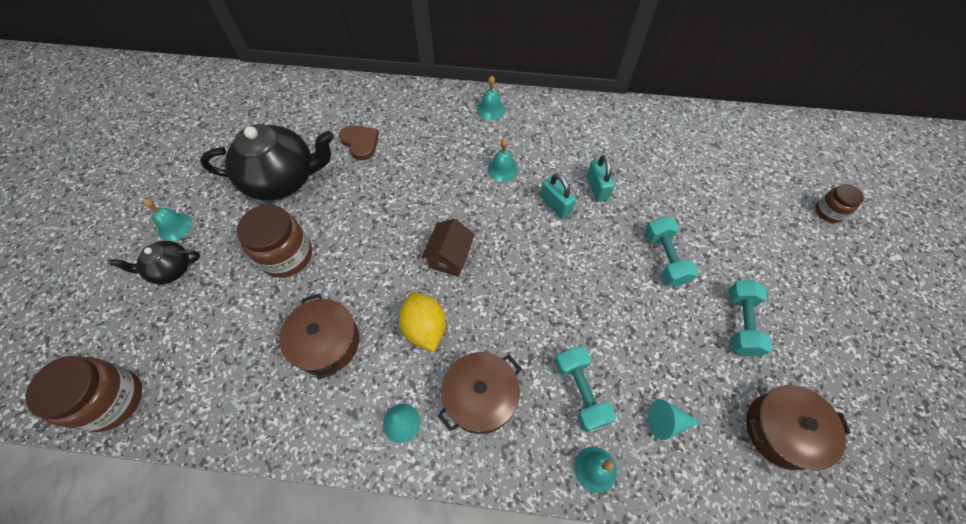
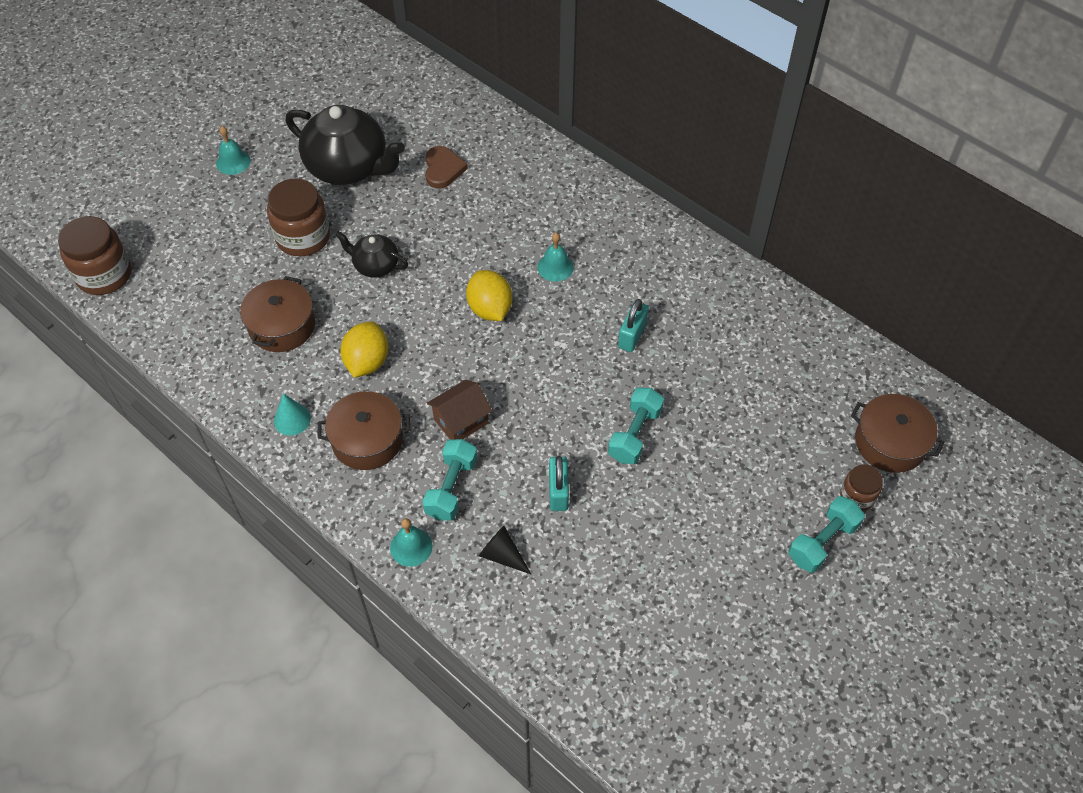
camera: 35 degrees right, 5 degrees down
black teapot [109,241,200,284] -> black teapot moved to [335,231,408,278]
brown house [422,218,475,277] -> brown house moved to [427,380,492,440]
turquoise bell [477,76,505,120] -> none
turquoise padlock [540,173,576,219] -> turquoise padlock moved to [549,456,569,511]
turquoise cone [648,399,702,440] -> black cone [479,526,531,574]
turquoise dumbbell [728,280,772,357] -> turquoise dumbbell moved to [789,496,865,573]
brown pot [746,385,851,471] -> brown pot moved to [851,394,945,473]
none -> yellow lemon [466,270,512,321]

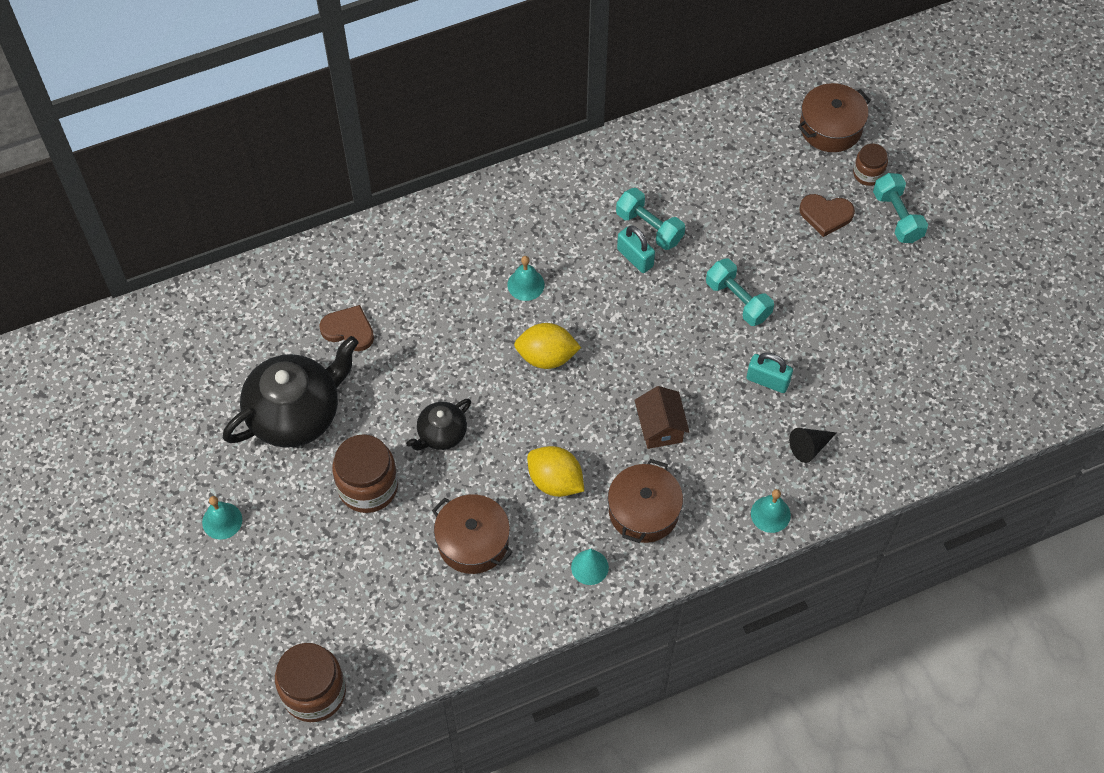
camera: 65 degrees left, 5 degrees up
turquoise dumbbell [422,439,477,520] -> turquoise dumbbell moved to [616,188,685,250]
none -> brown heart [799,194,855,237]

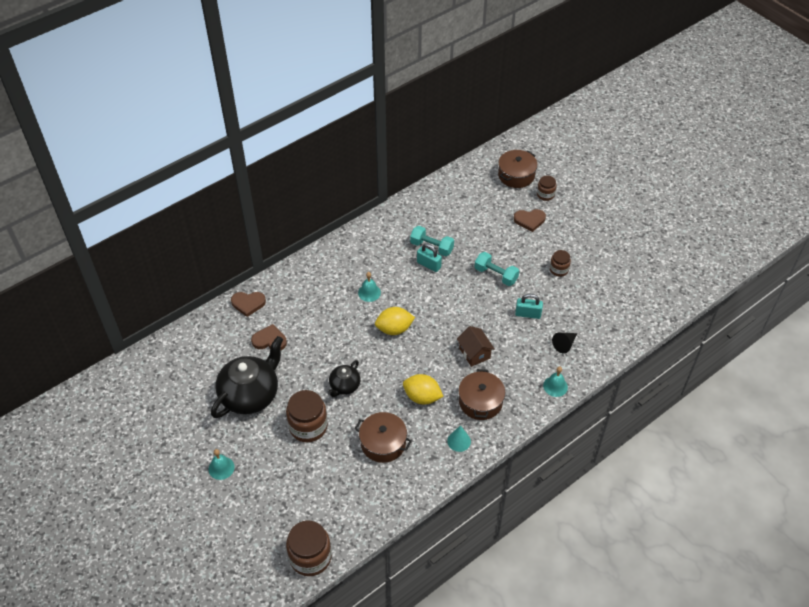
camera: 15 degrees left, 10 degrees down
turquoise dumbbell [873,173,928,243] -> none
none -> brown heart [231,292,266,317]
none -> brown jar [550,250,571,277]

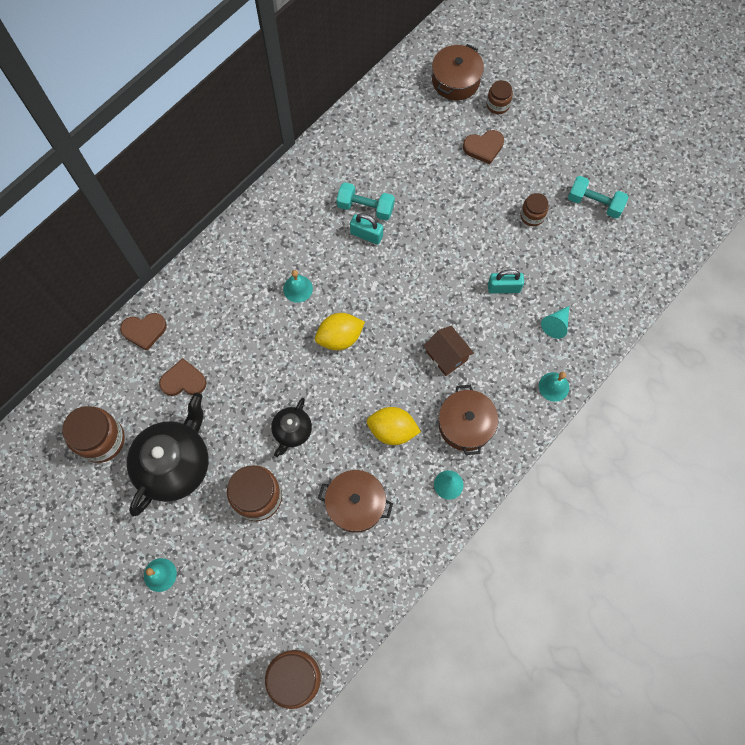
camera: 10 degrees left, 20 degrees up
turquoise dumbbell [475,252,519,286] -> turquoise dumbbell moved to [568,176,628,218]
black cone [552,333,577,353] -> turquoise cone [541,306,569,339]
none -> brown jar [62,406,125,463]

